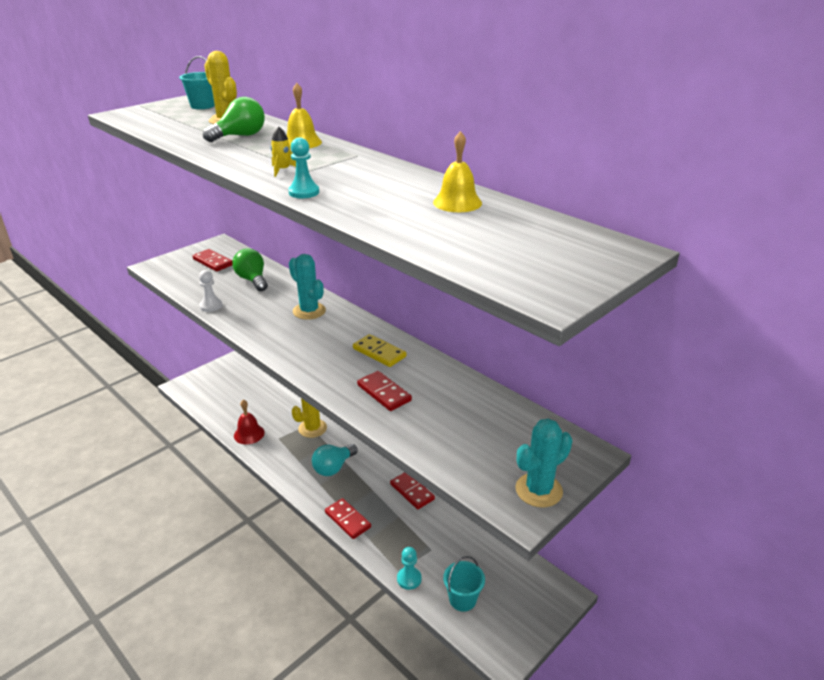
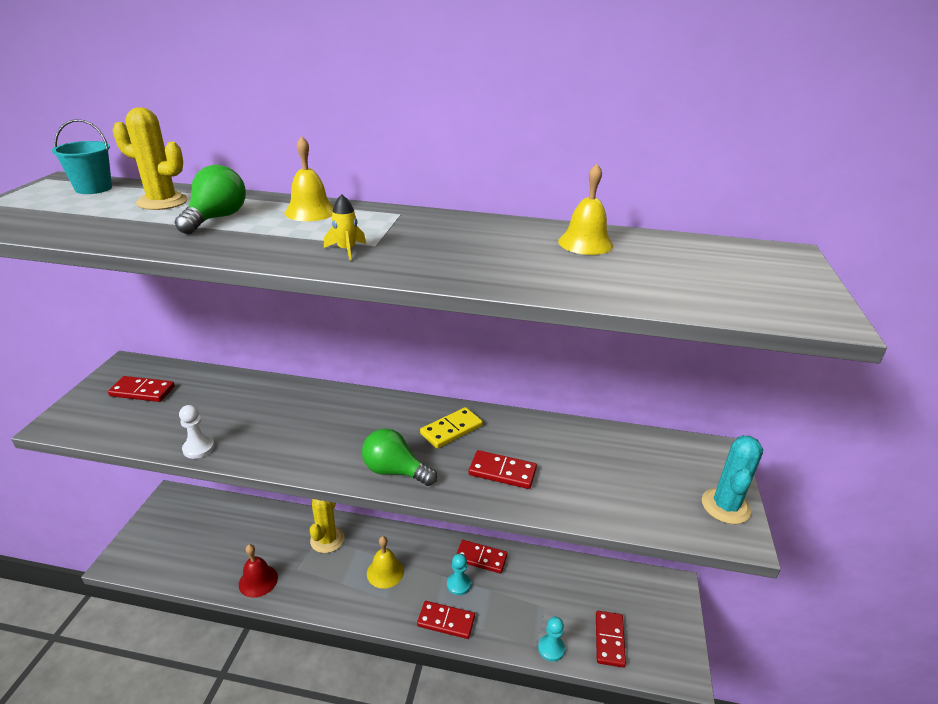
camera: 35 degrees left, 0 degrees up
green light bulb [232,248,268,291] -> green light bulb moved to [362,428,437,486]
turquoise pawn [288,137,319,198] -> turquoise pawn moved to [447,553,471,595]
turquoise cactus [289,254,326,320] -> none
turquoise light bulb [312,444,358,476] -> yellow bell [367,536,404,589]
yellow domino [353,334,406,367] -> yellow domino turned 45 degrees counterclockwise [420,407,483,448]
turquoise bucket [443,556,485,612] -> red domino [596,611,626,668]

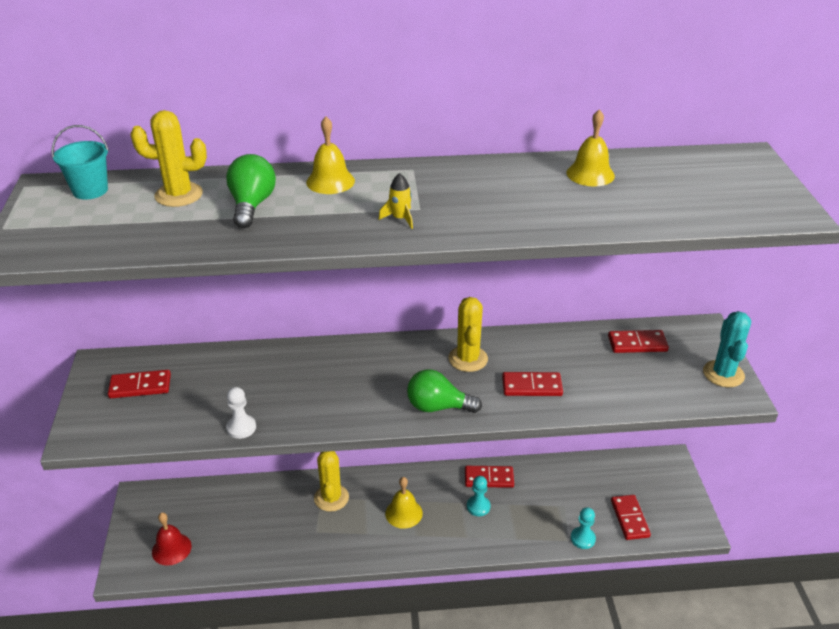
camera: 15 degrees left, 5 degrees up
red bell [239,544,278,598] -> red bell moved to [152,512,192,566]
red domino [417,601,475,639] -> red domino moved to [608,330,669,353]
yellow domino [420,407,483,448] -> yellow cactus [448,297,488,372]

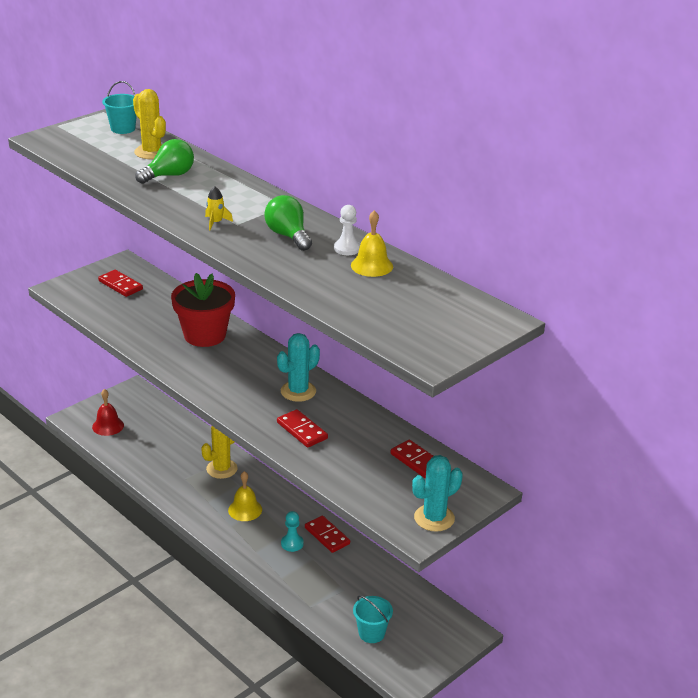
camera: 50 degrees right, 5 degrees down
white pawn [226,387,256,439] -> white pawn moved to [334,205,360,255]
yellow bell [306,117,355,194] -> none
green light bulb [407,369,482,413] -> green light bulb moved to [264,195,312,251]
yellow cactus [448,297,488,372] -> turquoise cactus [277,333,320,402]
turquoise pawn [571,507,596,549] -> none
red domino [611,495,651,540] -> turquoise bucket [353,595,393,643]
none -> red flower pot [171,273,235,347]

